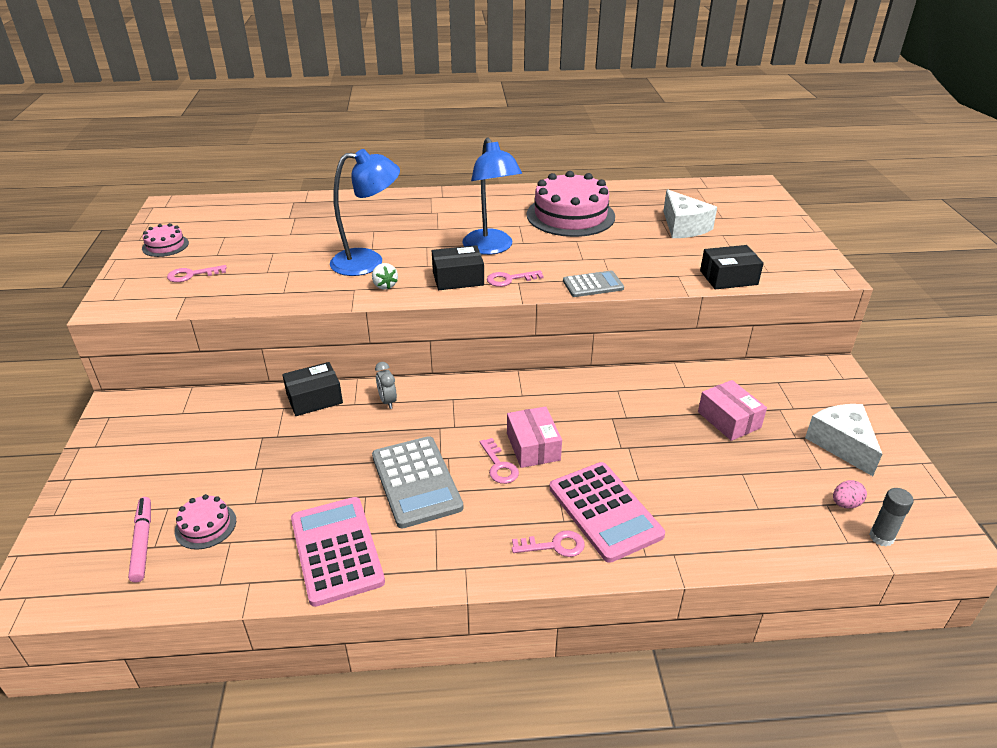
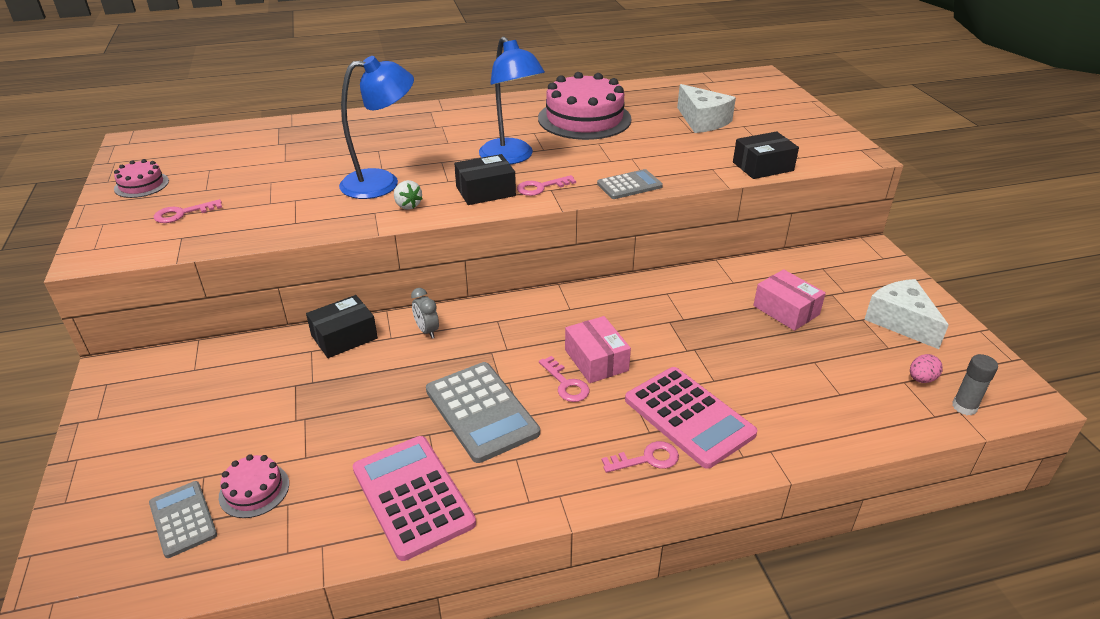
camera: 10 degrees left, 0 degrees up
pink marker [128,497,151,583] -> grey calculator [149,481,217,558]

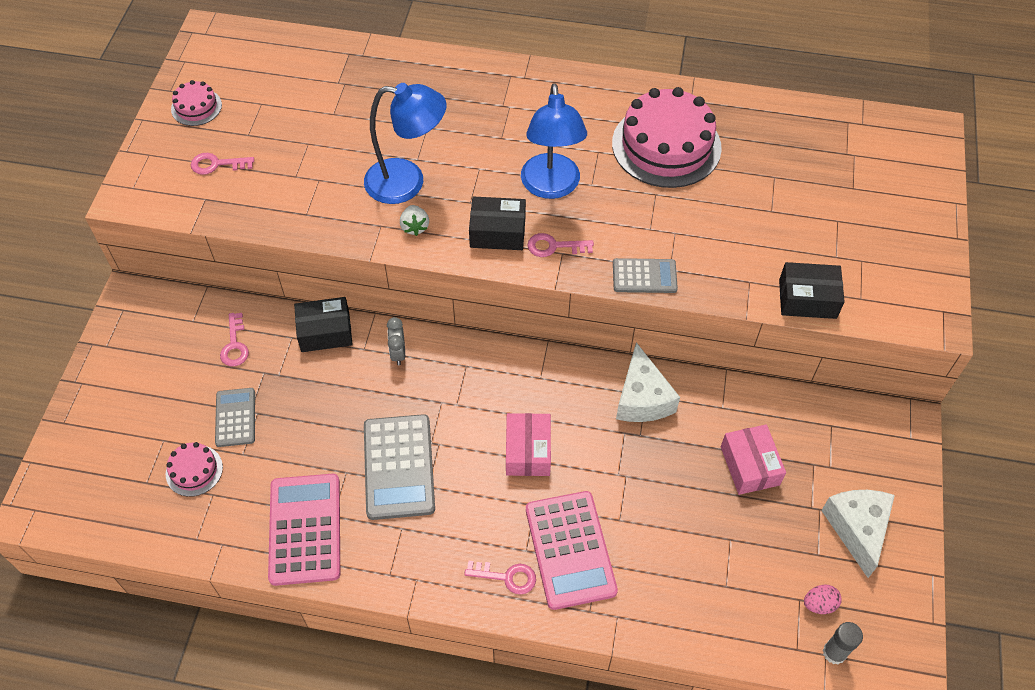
camera: 25 degrees right, 20 degrees up
grey calculator [149,481,217,558] -> grey calculator moved to [215,388,255,447]
pink key [539,356,589,402] -> pink key moved to [220,313,249,366]
white cheese [677,84,736,133] -> white cheese moved to [616,342,680,422]

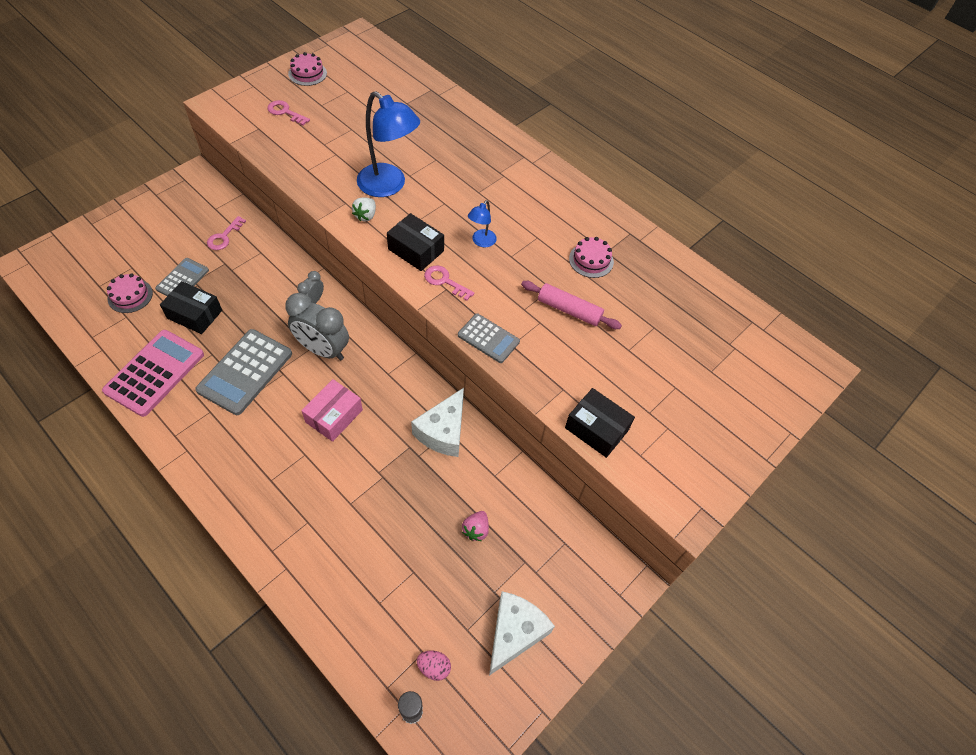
camera: 30 degrees right, 0 degrees up
black box [294,297,353,352] -> black box moved to [160,281,222,334]
pink key [464,560,536,594] -> none
blue lamp [521,83,587,199] -> blue lamp [468,200,497,247], size x0.48
pink calculator [526,491,618,610] -> none
pink cake [612,87,722,188] -> pink cake [569,237,614,278], size x0.47
pink box [721,424,786,495] -> pink strawberry [462,511,489,541]
none -> grey clock [285,293,349,361]
none -> pink rolling pin [521,281,622,329]

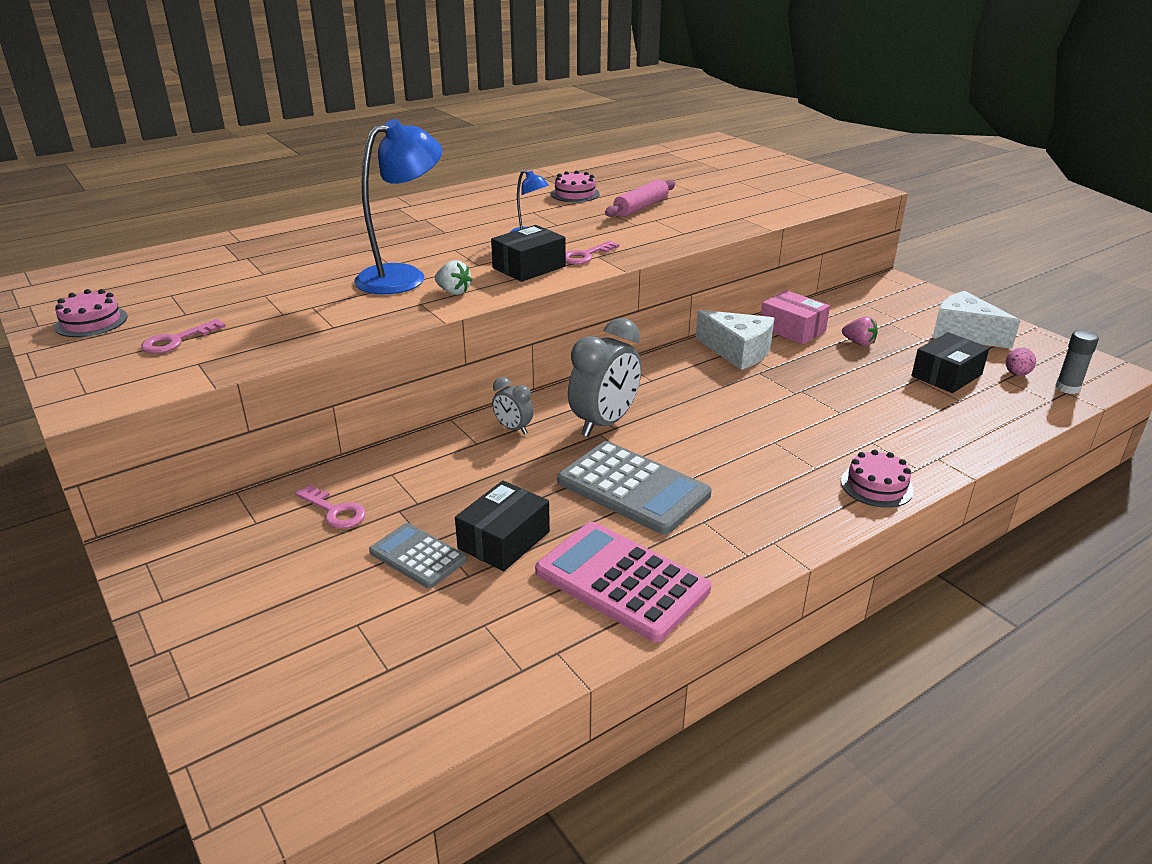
camera: 75 degrees left, 25 degrees down
pink cake [107,273,153,313] -> pink cake moved to [841,449,914,508]
pink box [301,379,363,442] -> pink box moved to [761,290,830,344]
grey calculator [458,313,520,363] -> none
black box [565,388,635,458] -> black box moved to [912,332,990,393]

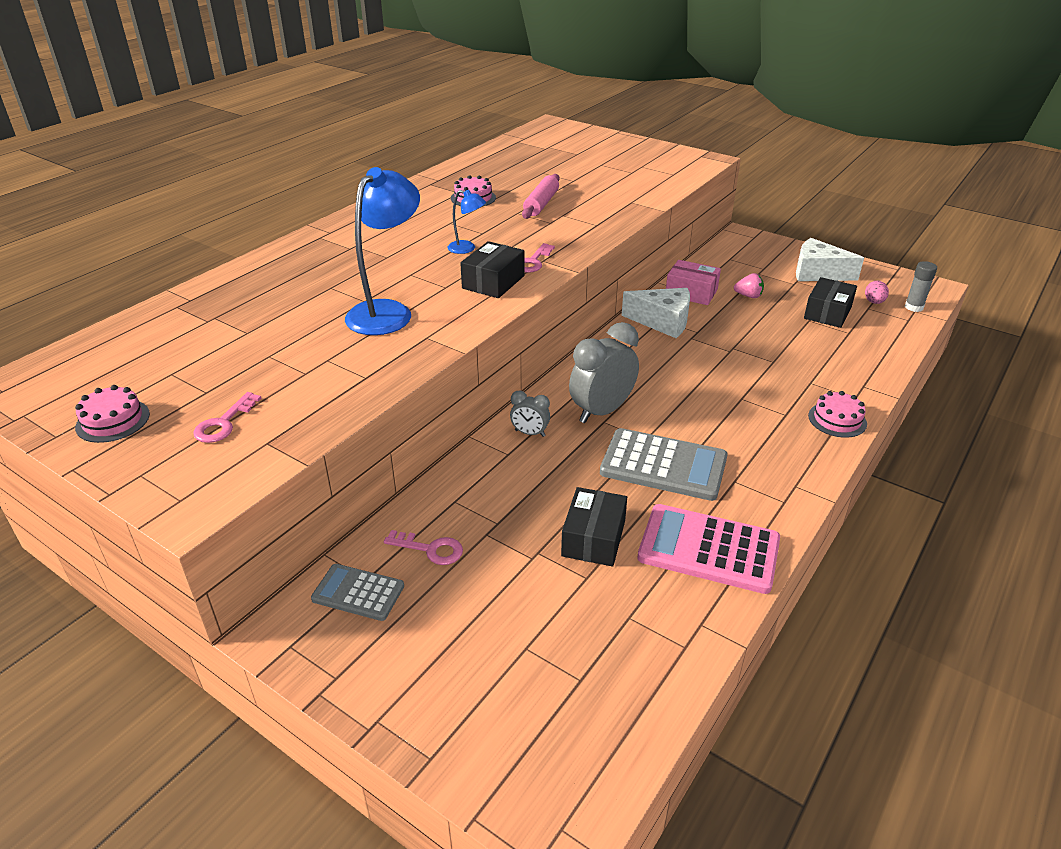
camera: 20 degrees left, 5 degrees up
grey calculator [369,523,467,588] -> grey calculator moved to [311,564,404,621]
white strawberry [435,260,472,295] -> none
grey clock [568,318,641,437] -> grey clock turned 150 degrees counterclockwise [569,322,639,423]

